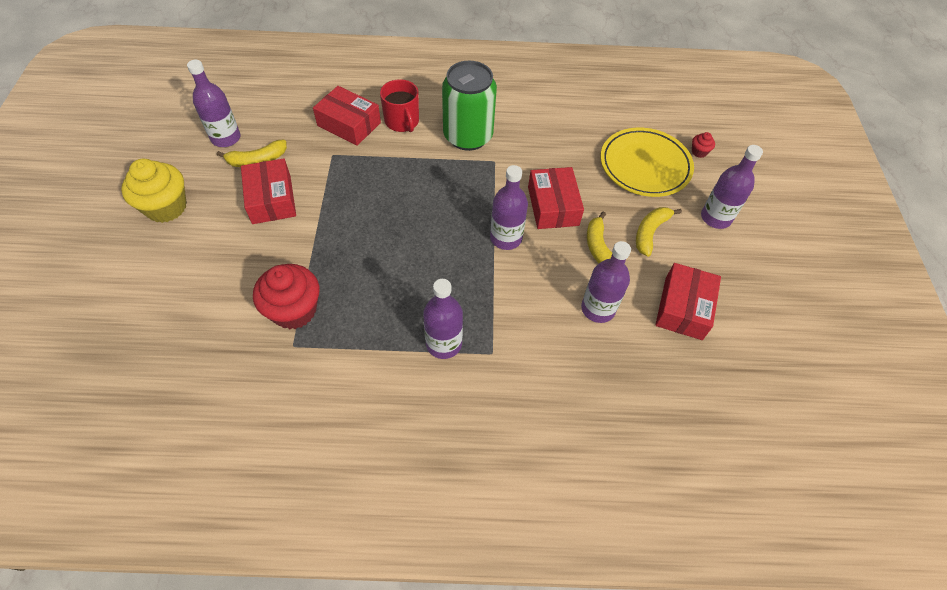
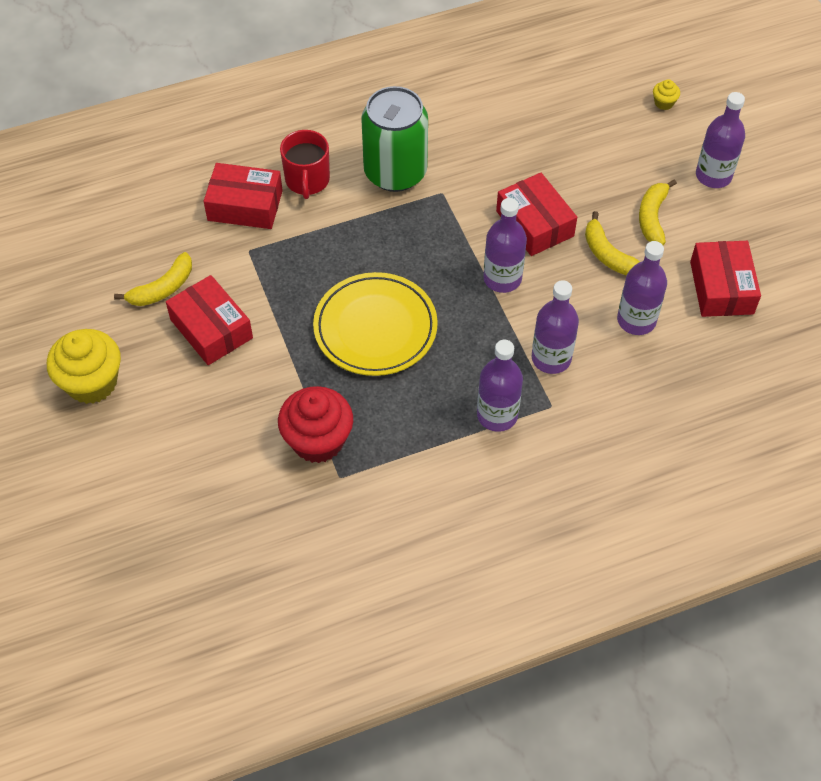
camera: 20 degrees left, 0 degrees up
purple bottle [187,60,240,147] -> purple bottle moved to [532,280,579,374]
red mug [380,79,419,132] -> red mug turned 45 degrees clockwise [280,130,330,199]
yellow plate [600,128,694,197] -> yellow plate moved to [313,272,438,376]
red cupcake [692,132,715,158] -> yellow cupcake [653,79,680,110]

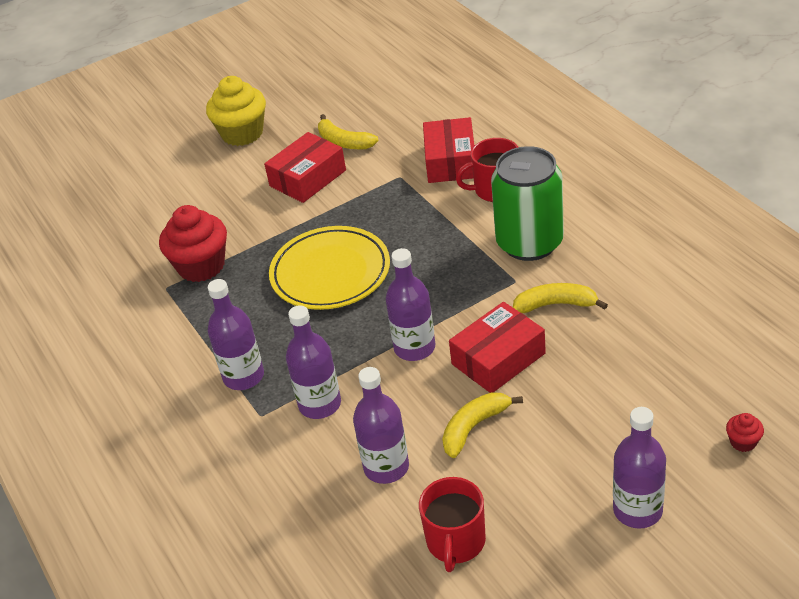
camera: 85 degrees right, 15 degrees down
yellow banana [639,179,677,245] -> yellow banana moved to [513,283,608,313]
yellow cupcake [653,79,680,110] -> red cupcake [726,413,764,452]
red box [690,241,761,317] -> red mug [419,477,486,572]

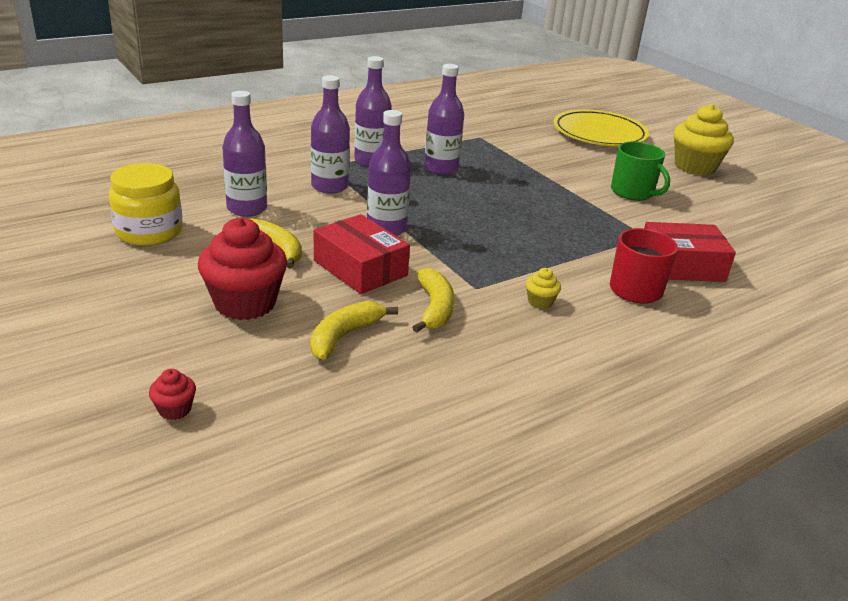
camera: 80 degrees right, 10 degrees down
red cupcake [159,205,227,282] -> red cupcake moved to [198,218,287,320]
red box [264,132,346,203] -> green mug [611,141,670,200]
yellow plate [269,226,390,310] -> yellow plate moved to [554,109,649,146]
yellow banana [318,114,379,150] -> yellow banana moved to [311,301,398,360]
red mug [419,477,486,572] -> yellow jar [109,163,183,246]
green can [491,146,564,261] -> yellow cupcake [526,268,561,309]
purple bottle [613,407,666,529] -> purple bottle moved to [424,64,464,175]

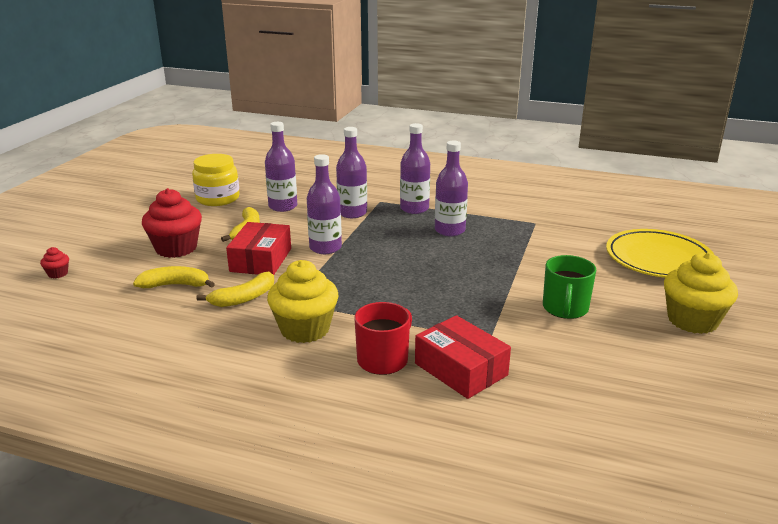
camera: 55 degrees right, 5 degrees down
yellow cupcake [526,268,561,309] -> yellow cupcake [267,260,339,343], size x2.30

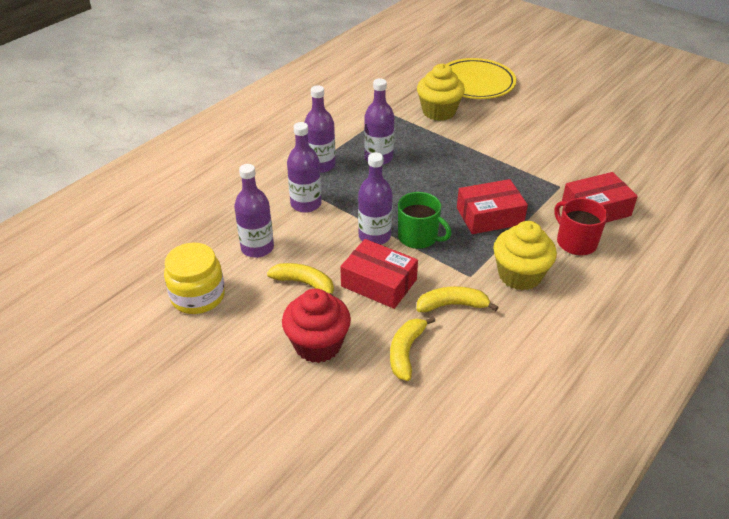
camera: 70 degrees left, 15 degrees up
red cupcake [40,247,69,278] -> none
yellow banana [196,271,274,307] -> yellow banana turned 75 degrees counterclockwise [417,286,499,312]
green mug [543,255,596,319] -> green mug moved to [398,192,452,249]
yellow cupcake [664,252,738,334] -> yellow cupcake moved to [417,64,465,121]
none -> red box [457,179,528,234]

